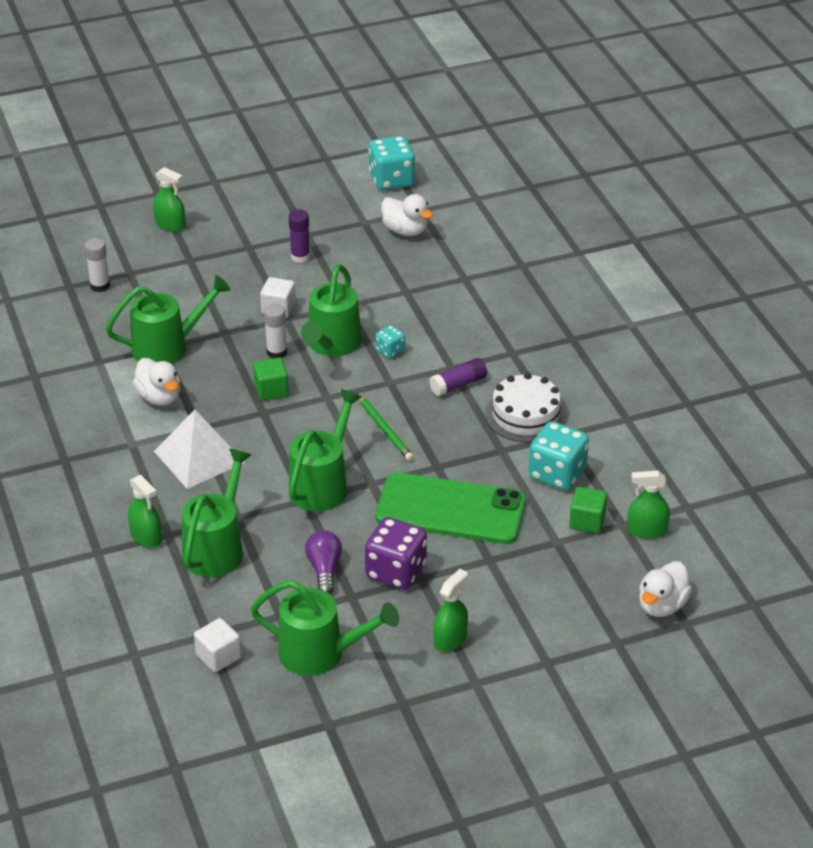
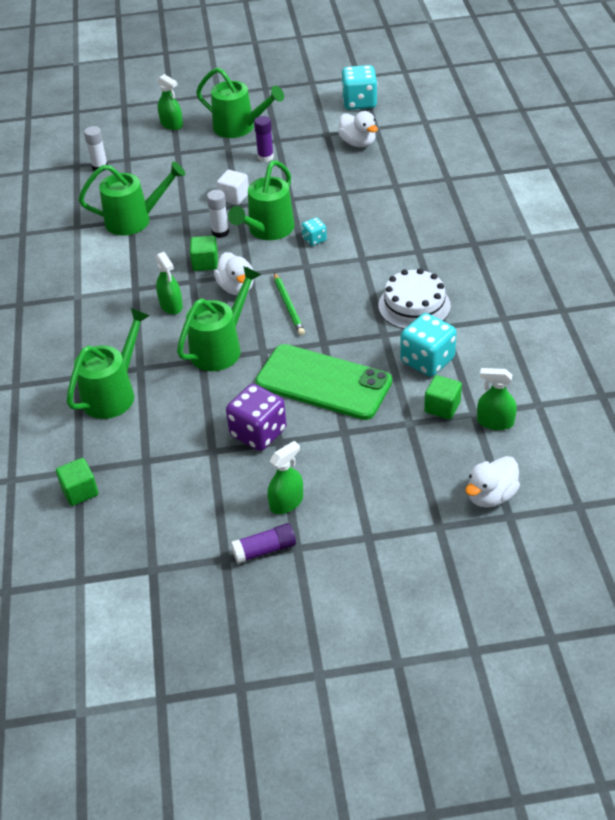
camera: 15 degrees right, 5 degrees up
green spray bottle [128,475,162,548] -> green spray bottle moved to [156,252,183,315]
white duck [132,358,180,405] -> white duck moved to [214,252,254,295]
white pyramid [154,410,245,489] -> none
white cube [194,618,241,672] -> green cube [56,458,98,506]
green watering can [250,580,399,676] -> green watering can moved to [196,67,284,138]
purple light bulb [305,530,342,594] -> none
purple glue stick [429,358,487,396] -> purple glue stick moved to [231,523,296,564]

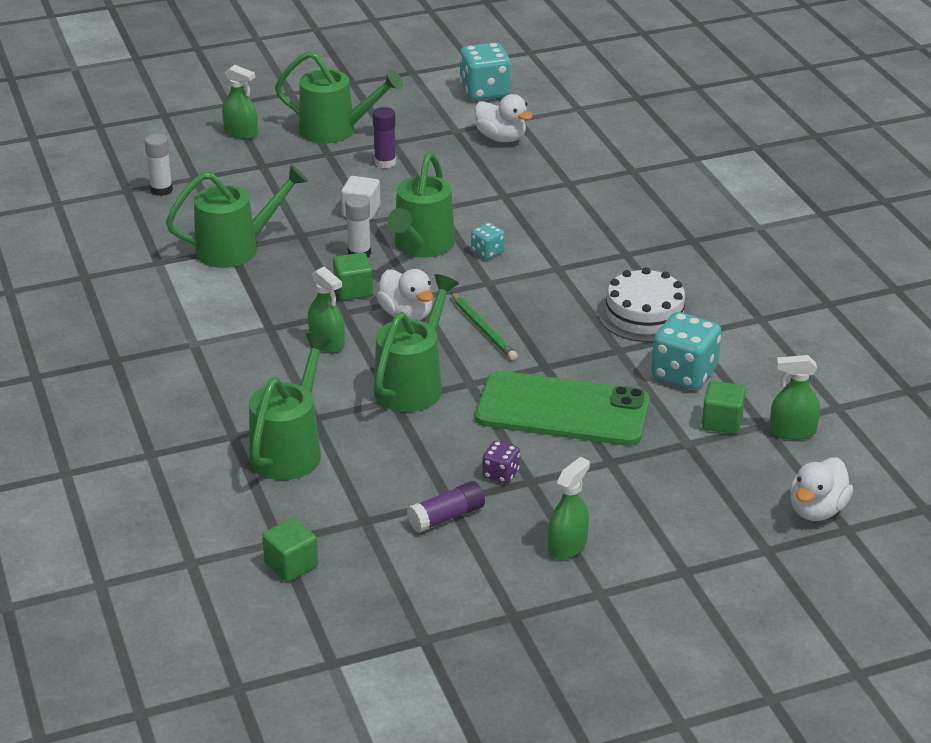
camera: 15 degrees left, 10 degrees down
purple dice [226,384,286,451] -> purple dice [482,441,520,484], size x0.52
purple glue stick [231,523,296,564] -> purple glue stick moved to [407,481,485,533]

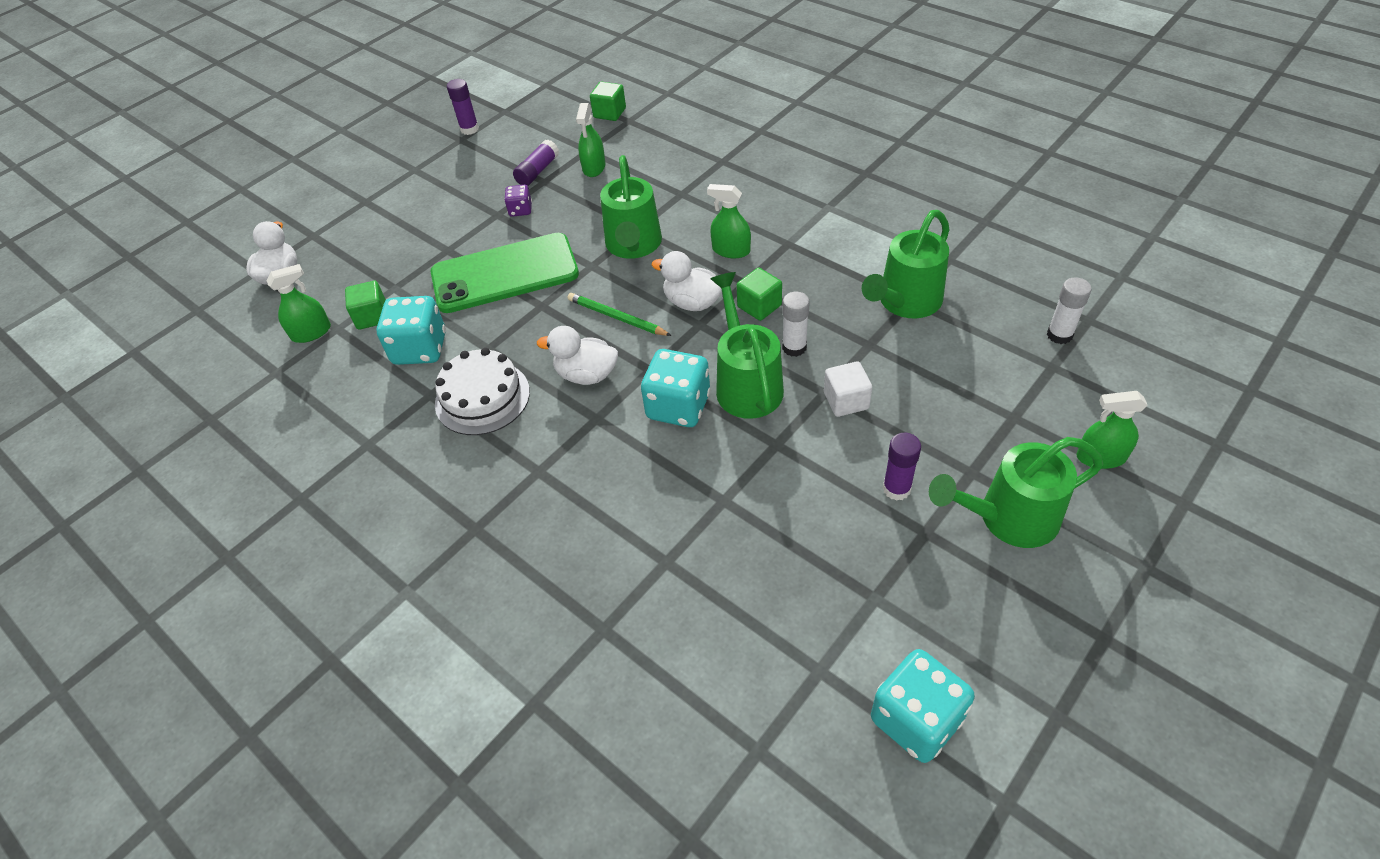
camera: 155 degrees right, 15 degrees up
green watering can [249,333,332,480] -> none
turquoise dice [471,223,505,259] -> turquoise dice [641,349,710,427], size x1.94
white duck [475,94,533,142] -> white duck moved to [537,326,618,385]
green spray bottle [548,457,590,560] -> green spray bottle moved to [576,103,606,177]
none -> purple glue stick [447,79,479,135]

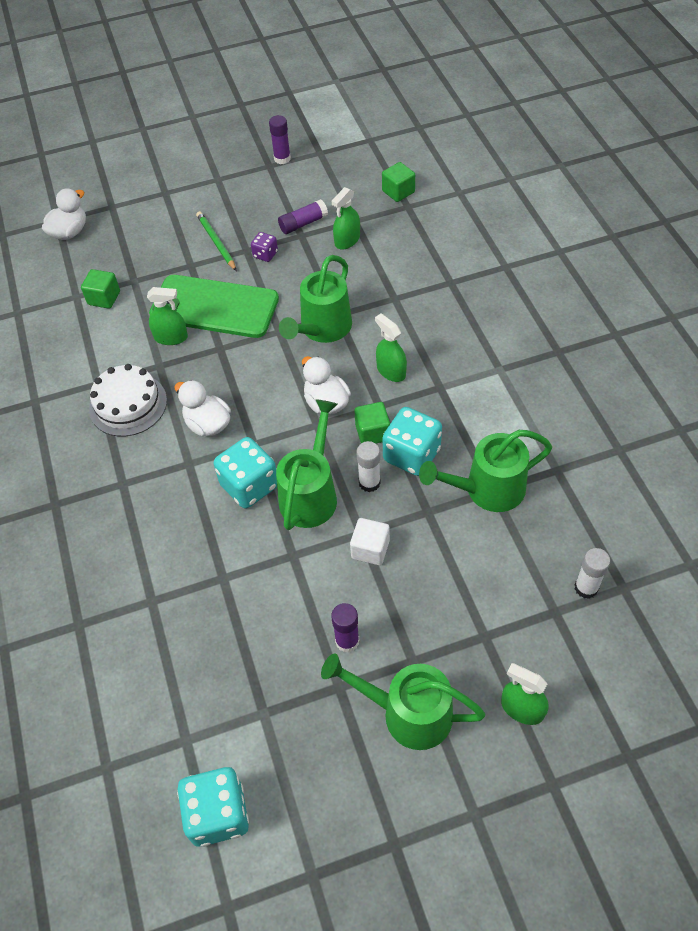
camera: 30 degrees right, 5 degrees up
green spray bottle [266,264,331,343] -> green spray bottle moved to [147,287,188,345]
turquoise dice [376,296,446,365] -> turquoise dice moved to [382,407,442,476]
green pencil [568,293,672,336] -> green pencil moved to [196,211,236,271]

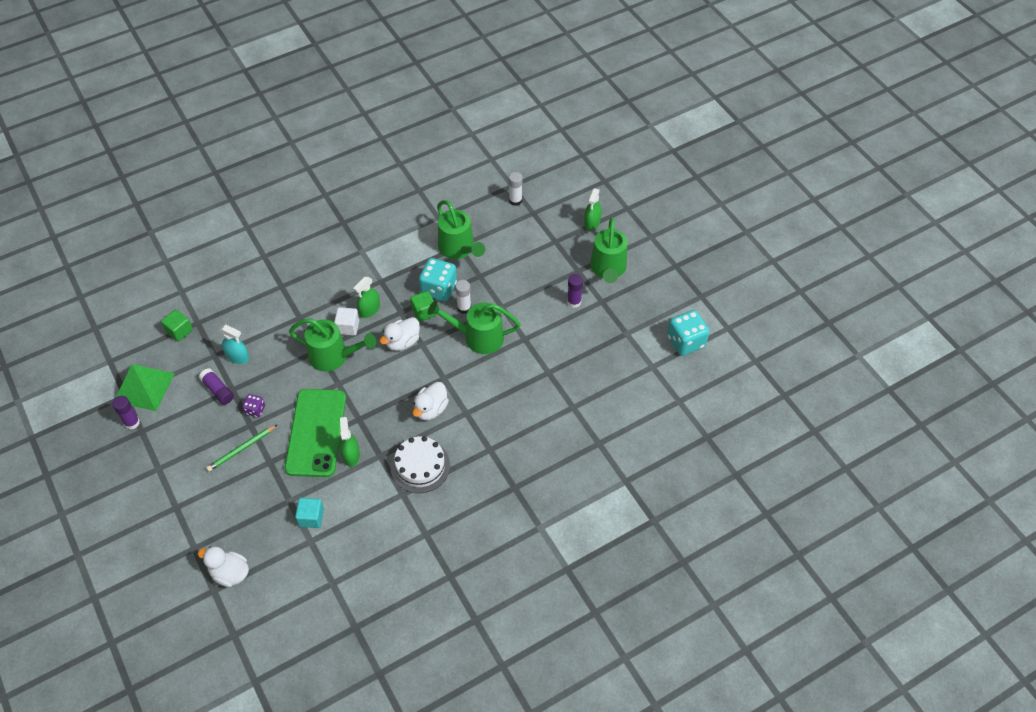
camera: 105 degrees left, 0 degrees up
green cube [81,269,120,309] -> turquoise cube [295,498,324,528]
turquoise dice [214,437,277,509] -> none
green spray bottle [332,187,360,250] -> turquoise spray bottle [220,324,249,364]
white cube [350,518,390,565] -> white cube moved to [334,307,359,336]
none -> green pyramid [116,364,175,411]

